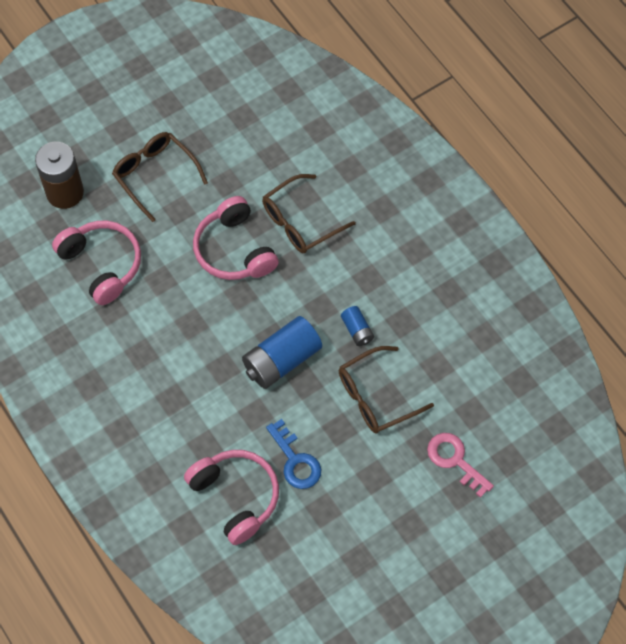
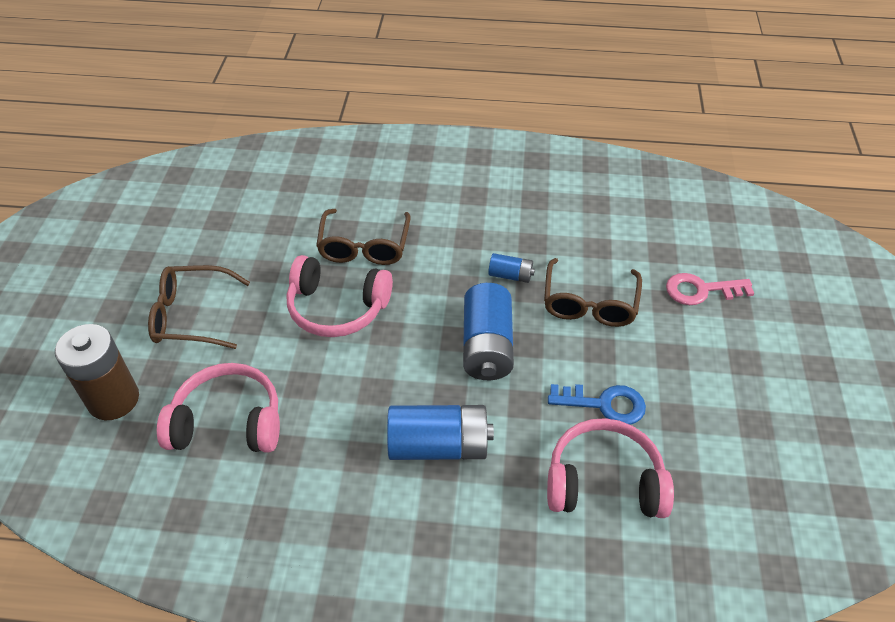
camera: 50 degrees left, 15 degrees down
none -> blue battery [387,405,494,460]

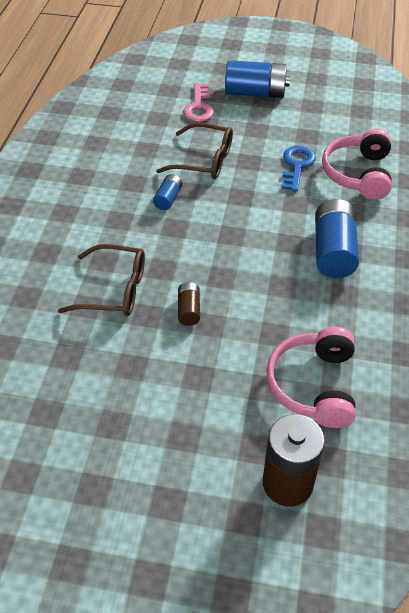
camera: 85 degrees left, 0 degrees up
brown glasses [148,265,250,349] -> none
pink headphones [287,255,393,337] -> brown battery [178,282,200,326]
blue battery [463,283,514,380] -> blue battery moved to [225,60,290,98]

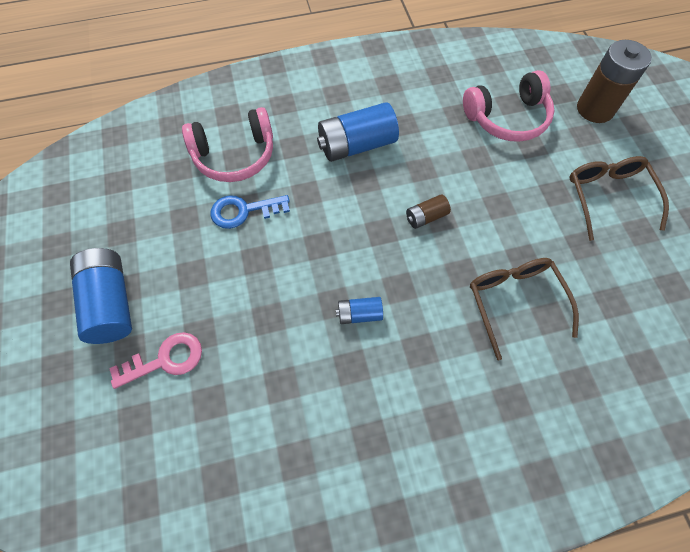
camera: 115 degrees left, 15 degrees up
brown glasses [156,123,233,179] -> brown glasses moved to [569,156,669,241]
brown battery [178,282,200,326] -> brown battery moved to [406,194,451,229]

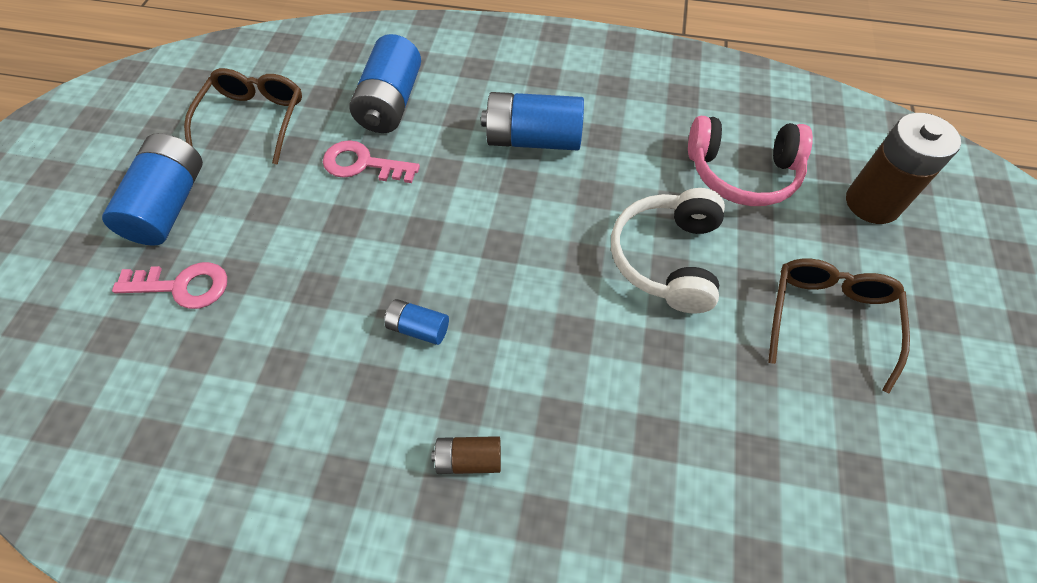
camera: 25 degrees right, 5 degrees down
pink headphones [182,107,273,182] -> blue battery [349,34,421,133]
blue key [210,195,290,229] -> pink key [323,140,420,183]
brown battery [406,194,451,229] -> brown battery moved to [432,436,501,474]
brown glasses [470,258,579,360] -> brown glasses moved to [184,68,302,165]
none -> white headphones [611,188,725,313]

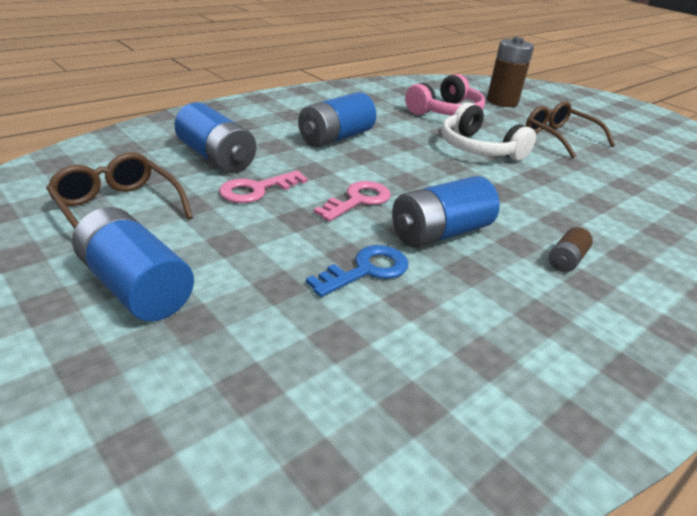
camera: 55 degrees left, 25 degrees down
pink key [112,262,227,309] -> pink key moved to [313,181,391,222]
blue battery [385,299,449,345] -> blue battery [392,176,500,248], size x1.97
none -> blue key [306,245,408,297]

